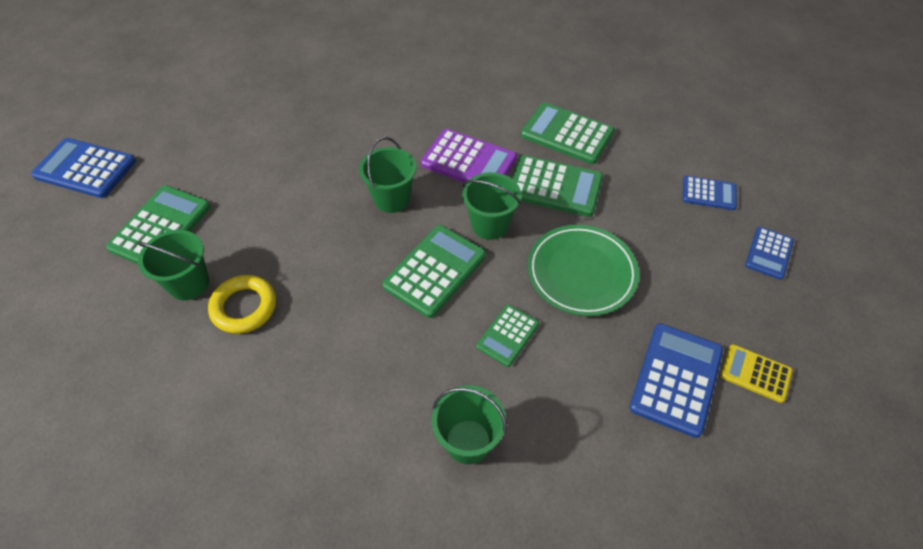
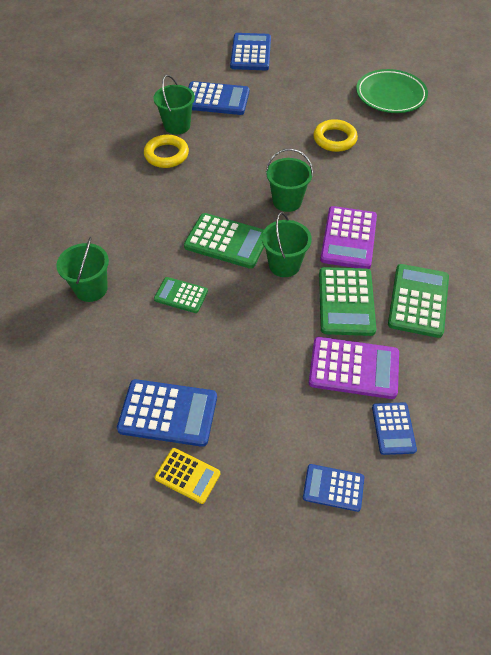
camera: 75 degrees right, 0 degrees up
green calculator [106,185,211,264] -> blue calculator [188,81,249,115]
green plate [528,225,639,316] -> green plate moved to [356,69,428,113]
yellow calculator [720,344,793,403] -> yellow calculator turned 105 degrees clockwise [155,448,220,504]
none -> purple calculator [309,337,399,399]
none -> yellow ring [313,119,358,152]

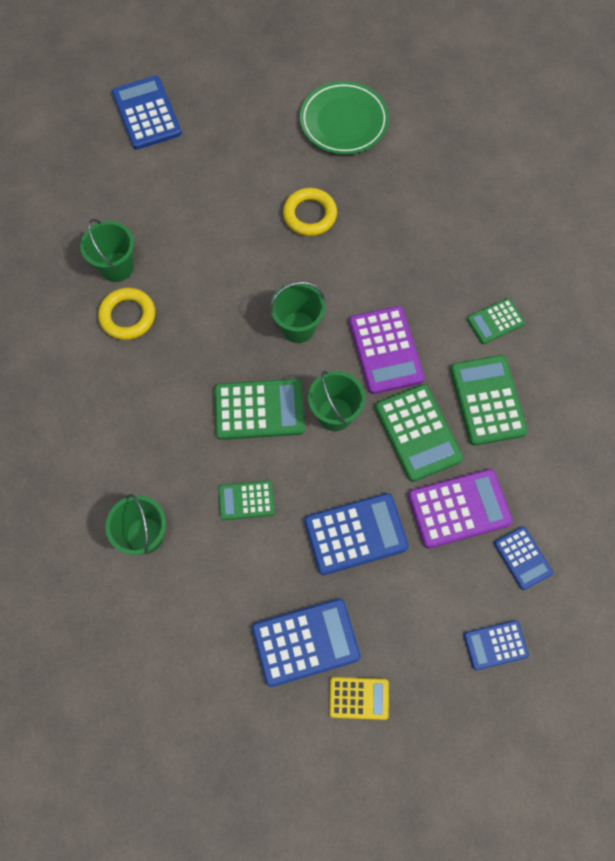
camera: 25 degrees left, 15 degrees up
blue calculator [188,81,249,115] -> blue calculator moved to [304,493,409,575]
none -> green calculator [467,298,525,344]

